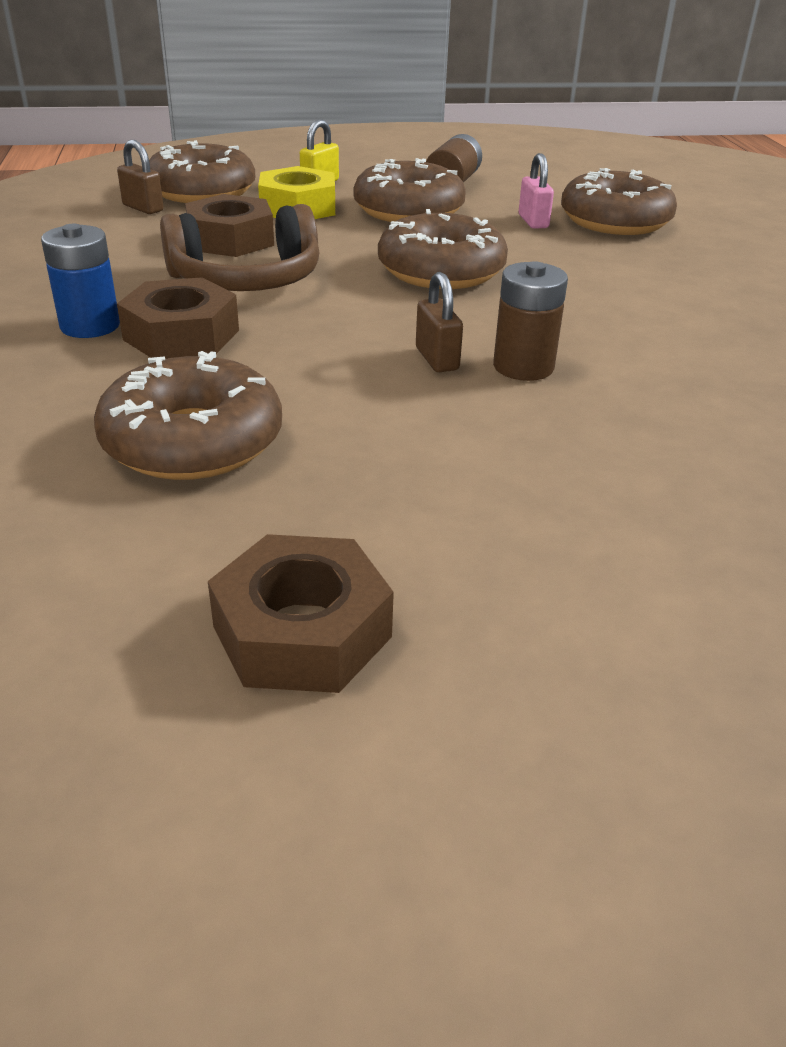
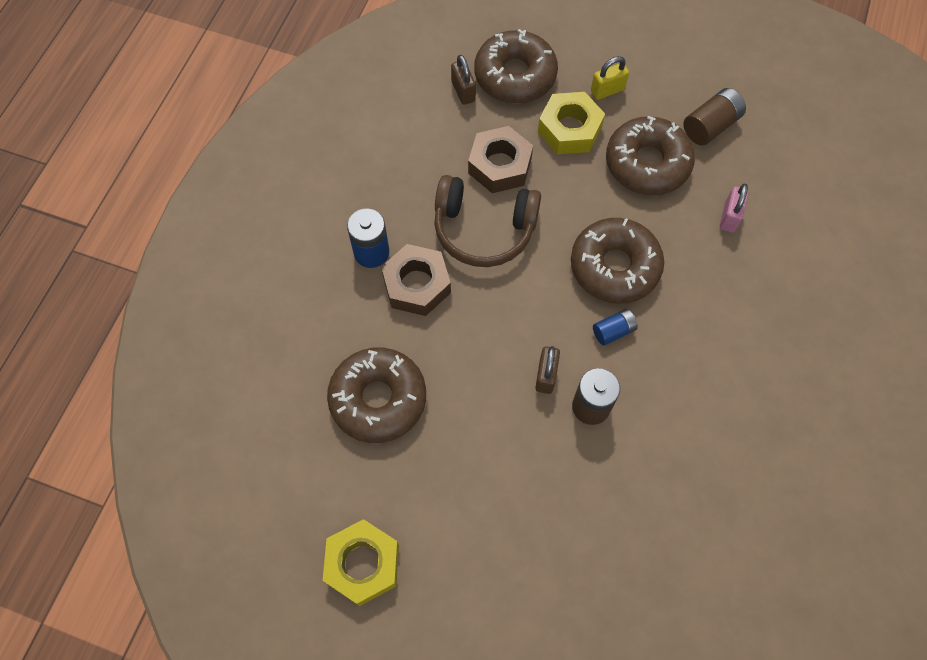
camera: 30 degrees right, 30 degrees up
brown nut [208,534,394,693] -> yellow nut [323,519,399,606]
brown donut [561,168,677,235] -> none
none -> blue battery [593,309,638,346]

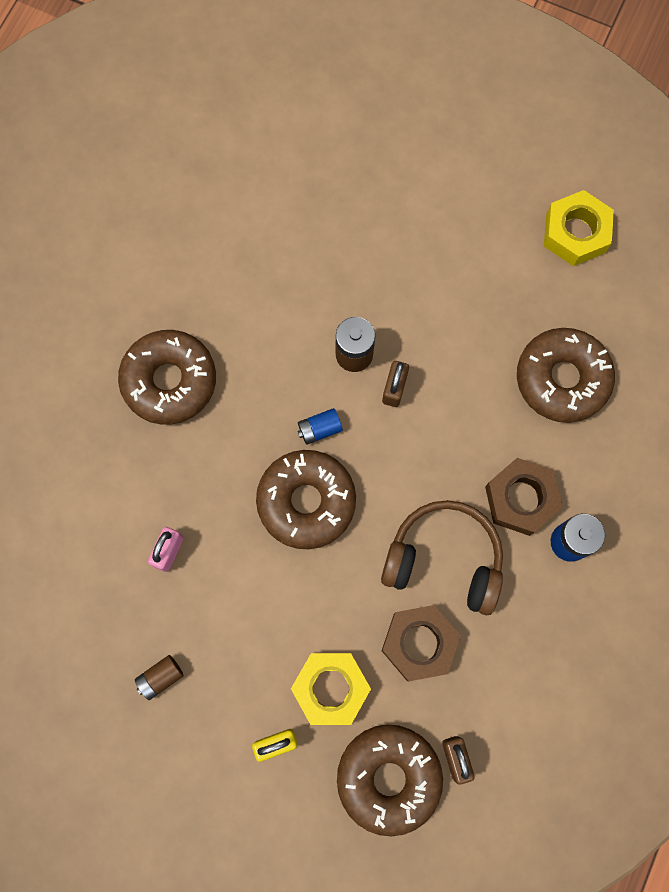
camera: 175 degrees left, 10 degrees up
brown donut [606,116,695,195] -> brown donut moved to [118,330,216,425]
brown battery [683,88,746,145] -> brown battery [135,655,184,700], size x0.64

